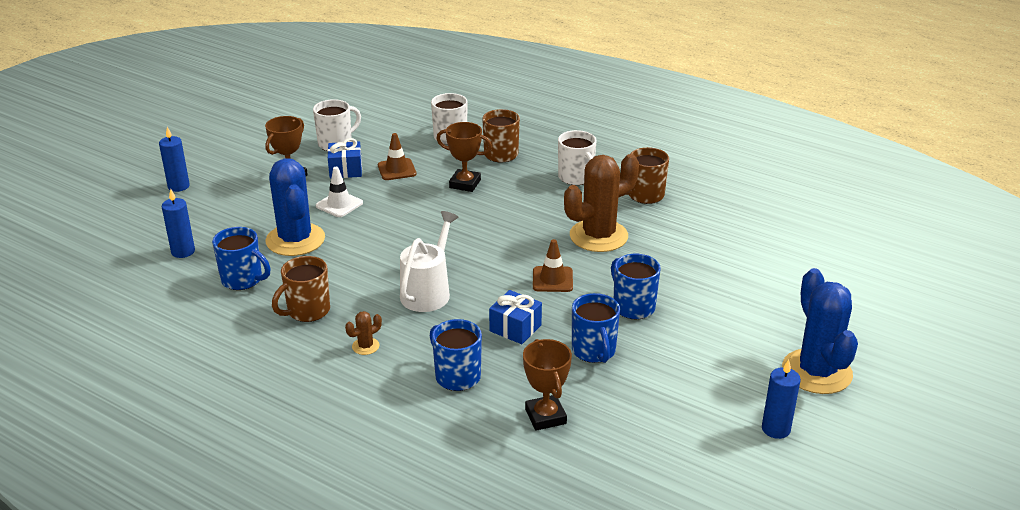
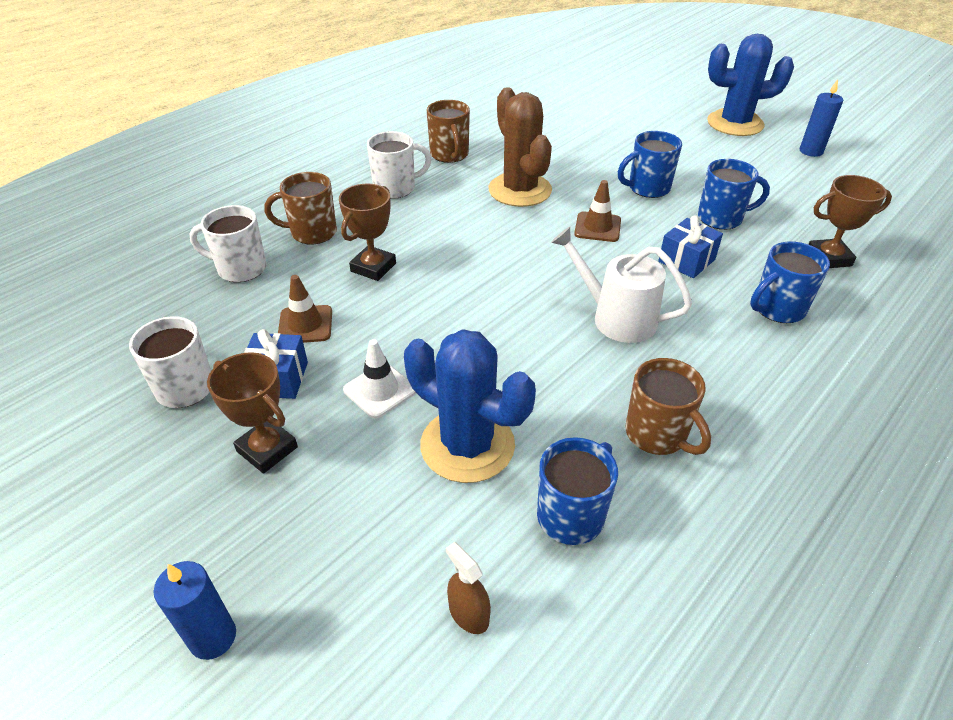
camera: 80 degrees left, 10 degrees up
blue candle [162,189,195,258] -> brown spray bottle [446,542,491,634]
blue cactus [265,158,325,256] -> blue cactus turned 45 degrees clockwise [404,329,536,483]
brown cactus [345,311,382,355] -> none

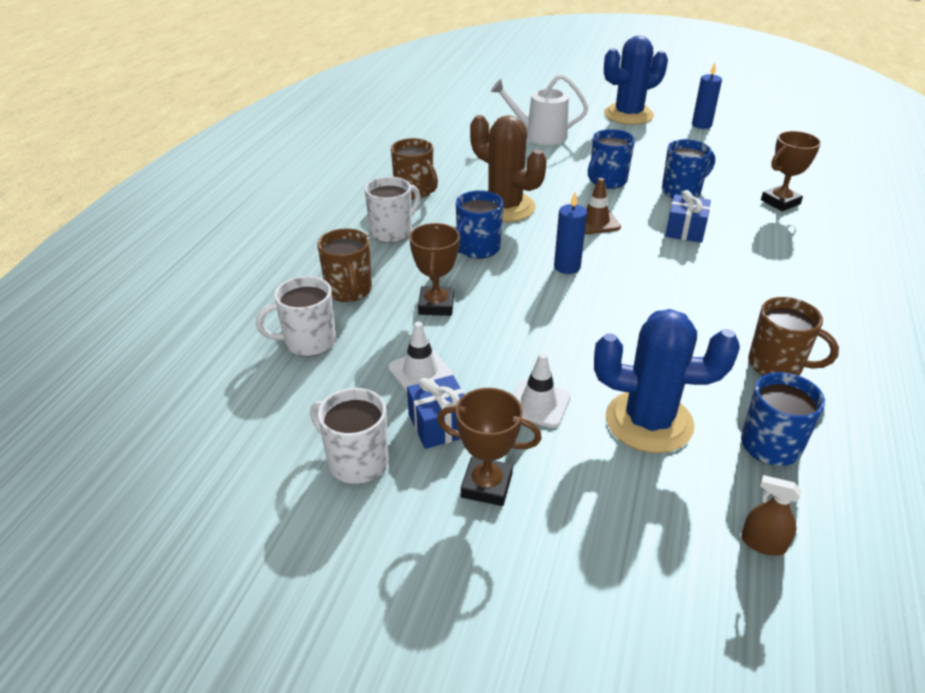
camera: 25 degrees left, 5 degrees down
blue candle [153,561,236,660] -> blue candle moved to [554,192,587,274]
brown mug [264,172,337,244] -> brown mug turned 75 degrees counterclockwise [317,229,372,302]
brown traffic cone [278,275,332,343] -> white traffic cone [388,321,453,392]
white watering can [551,227,692,343] -> white watering can moved to [491,74,588,145]
blue mug [750,241,830,323] -> blue mug moved to [456,190,504,259]

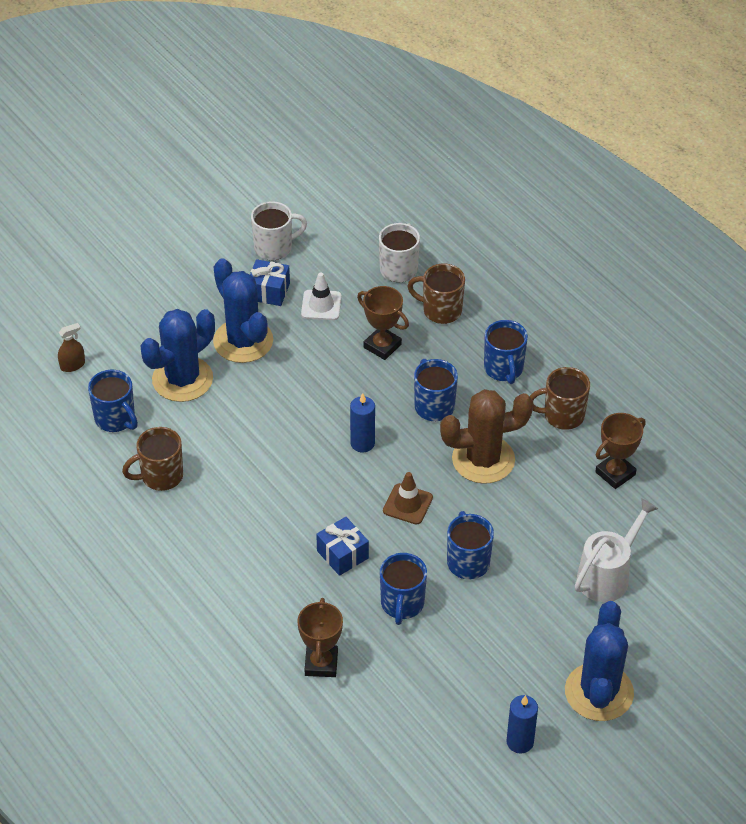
camera: 125 degrees right, 10 degrees up
white mug [364,176,420,243] -> blue mug [484,320,528,384]
brown trophy [437,388,542,506] -> brown trophy moved to [595,413,646,489]
white traffic cone [513,353,571,428] -> blue cactus [213,258,273,363]

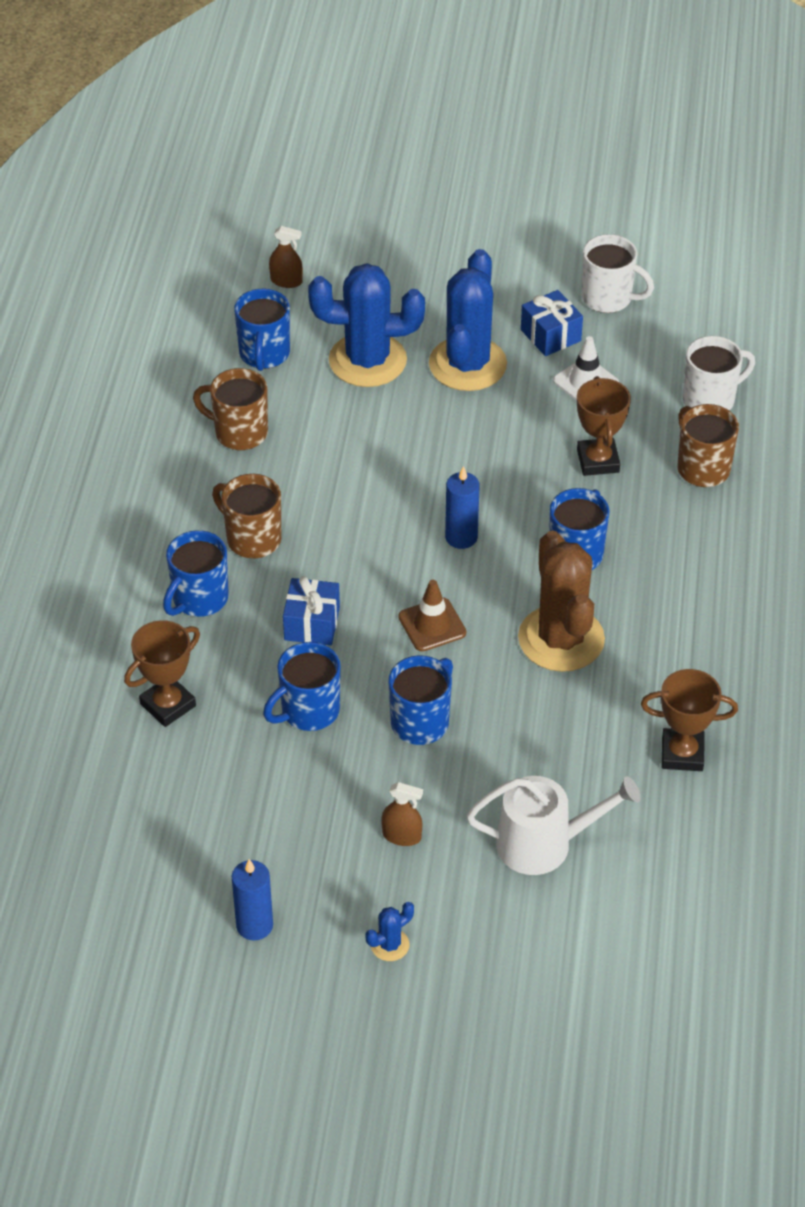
camera: 45 degrees right, 0 degrees up
brown cactus [440,389,533,484] -> brown cactus turned 45 degrees clockwise [518,531,605,672]
blue mug [484,320,528,384] -> blue mug moved to [163,530,229,617]
brown mug [530,367,590,430] -> brown mug moved to [212,474,281,558]
blue cactus [565,601,634,721] -> blue cactus [366,902,414,961], size x0.41
none -> brown spray bottle [381,782,423,846]

